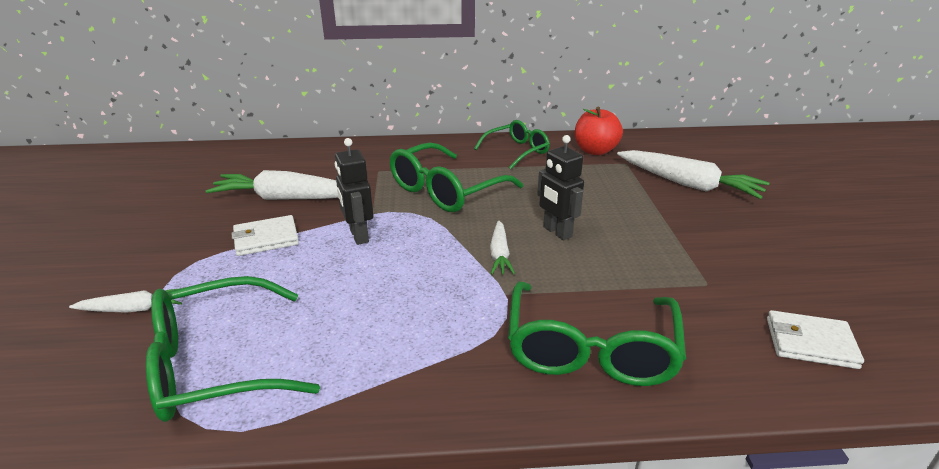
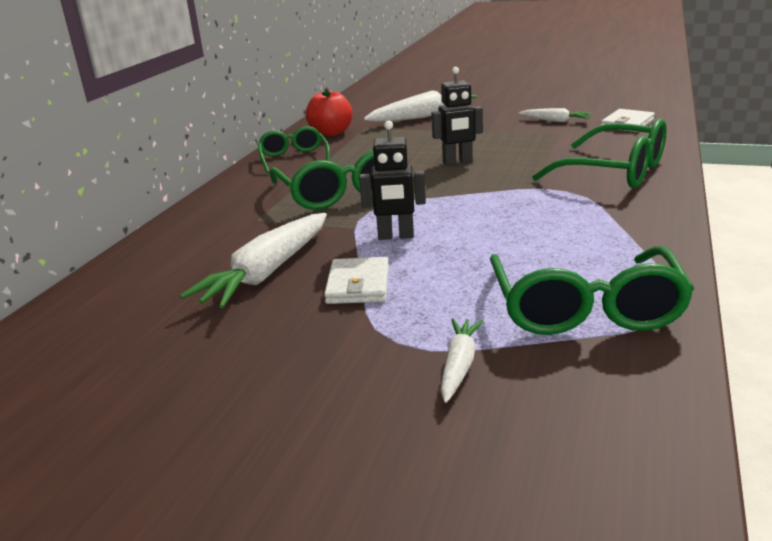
camera: 65 degrees left, 5 degrees down
white carrot [490,221,515,274] -> white carrot moved to [519,108,591,122]

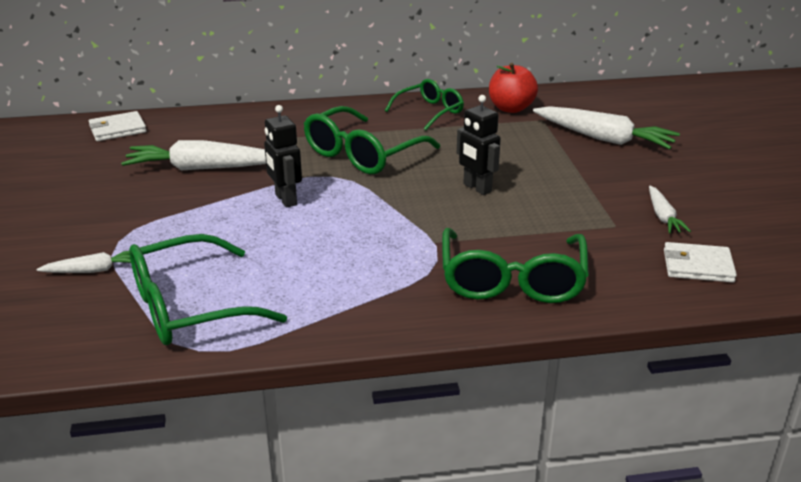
camera: 60 degrees right, 5 degrees up
white wallet [324,257,389,304] -> white wallet moved to [89,111,147,141]

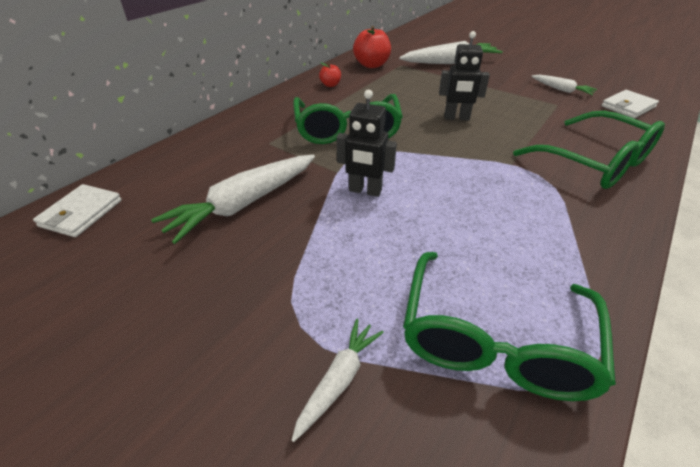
camera: 45 degrees left, 10 degrees up
green glasses [385,79,464,131] -> red apple [319,62,341,87]

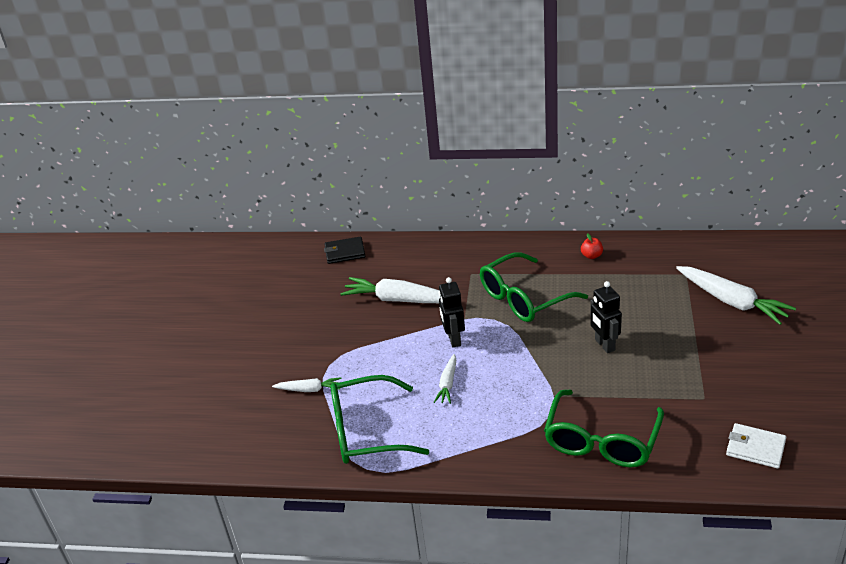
camera: 65 degrees right, 5 degrees down
white wallet [33,184,122,237] -> black wallet [324,237,365,264]
red apple [353,26,391,68] -> none
white carrot [531,75,597,95] -> white carrot moved to [434,354,456,404]

